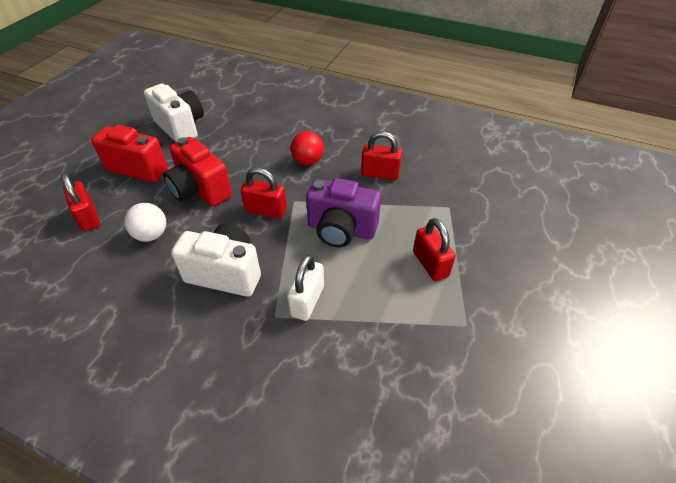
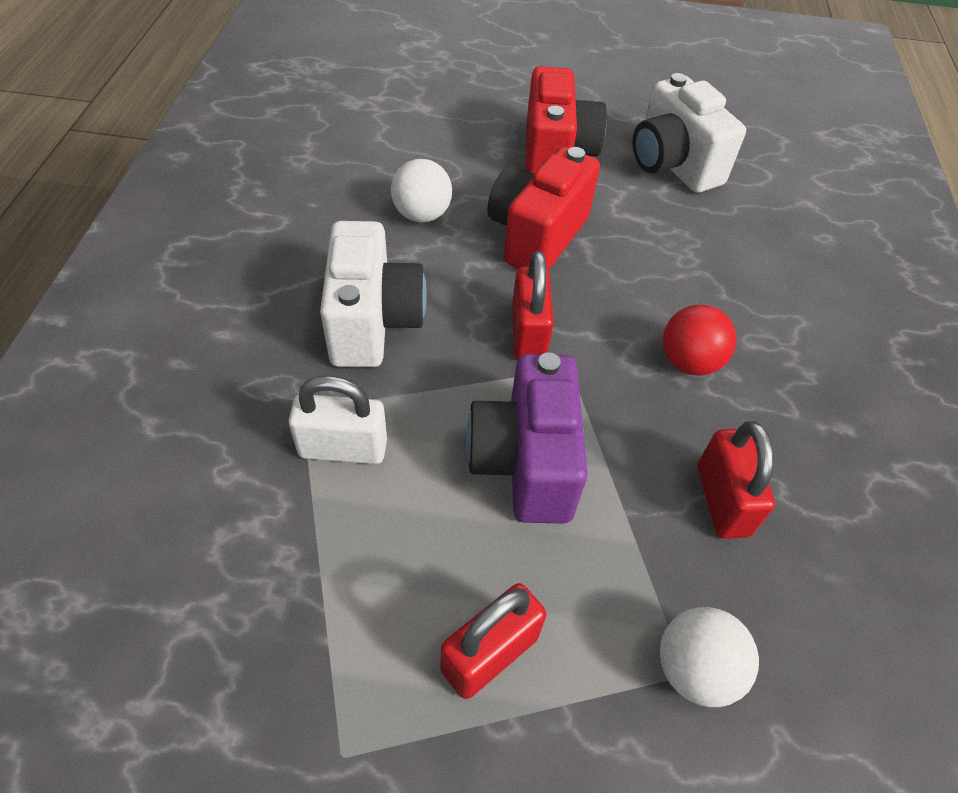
camera: 70 degrees right, 5 degrees up
red padlock [61,173,100,232] -> none
white camera [144,84,204,142] -> white camera turned 120 degrees clockwise [633,73,746,193]
none -> white ball [660,607,759,707]

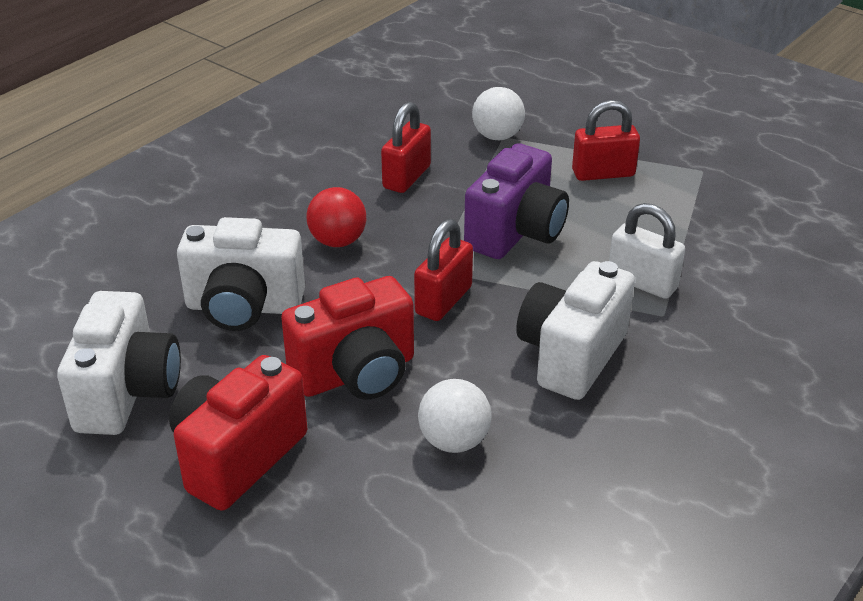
camera: 145 degrees left, 15 degrees down
none -> white camera [177,217,305,331]

